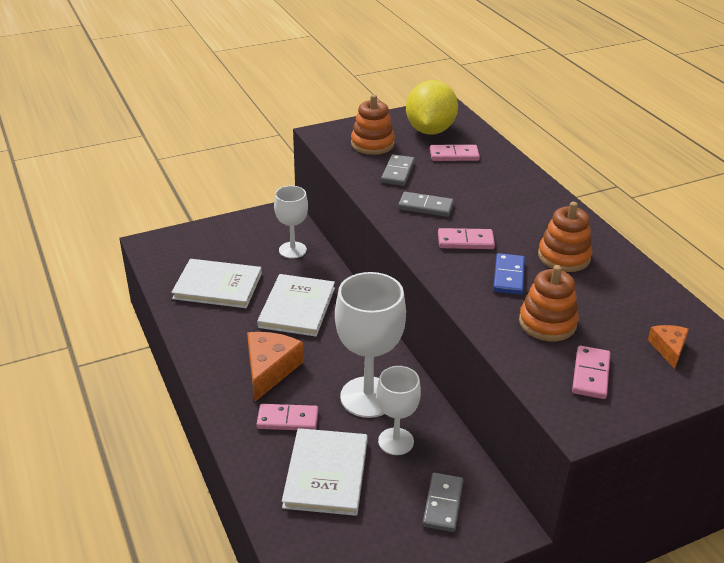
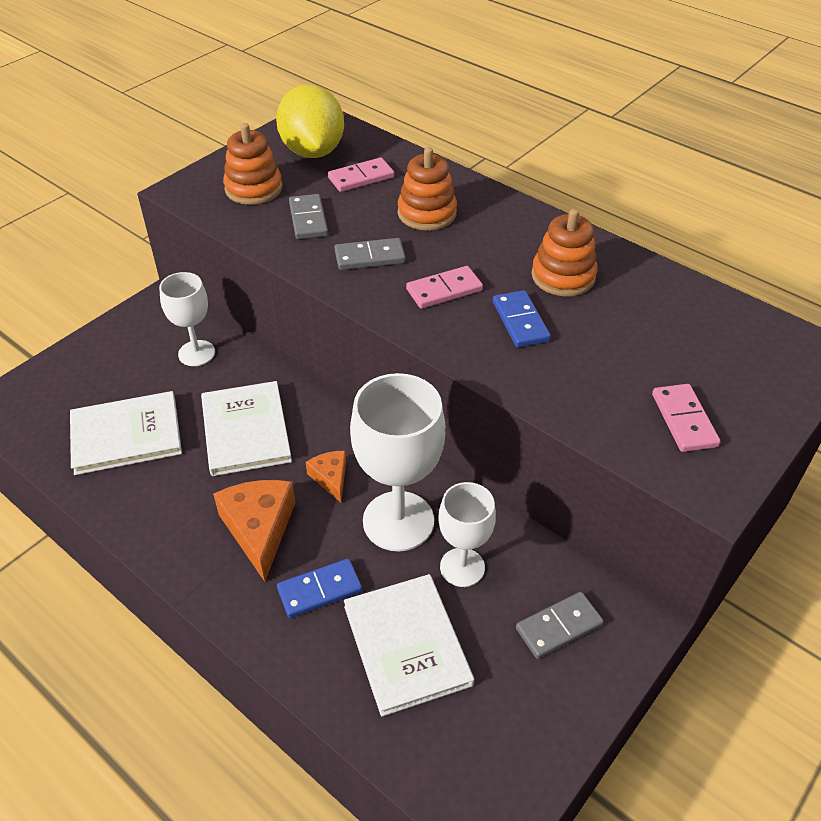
camera: 25 degrees left, 10 degrees up
pink domino [257,404,318,430] -> blue domino [277,559,362,618]
grey domino [423,473,463,532] -> grey domino turned 75 degrees clockwise [516,592,604,659]
orange stacking toy [519,265,579,341] -> orange stacking toy moved to [398,147,457,231]
orange cheese [648,325,689,369] -> orange cheese moved to [306,451,346,502]

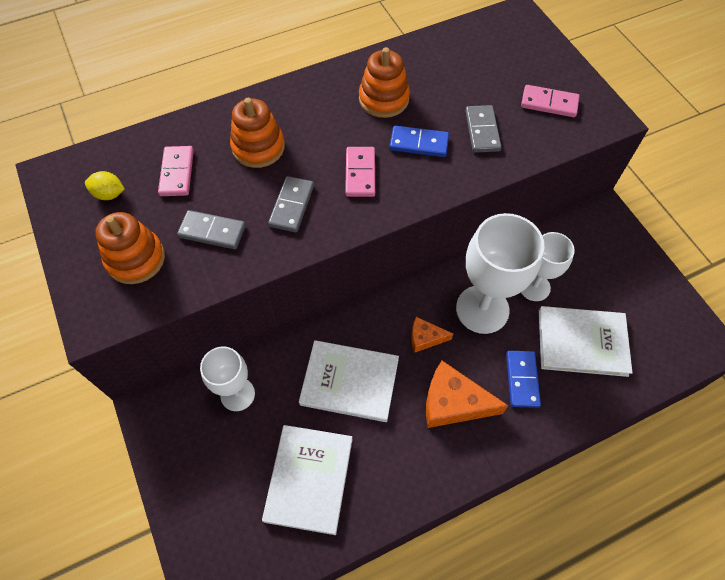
camera: 65 degrees left, 15 degrees up
yellow lemon [276,85,344,158] -> yellow lemon [85,171,125,200], size x0.42
grey domino [516,592,604,659] -> grey domino moved to [465,105,502,153]

